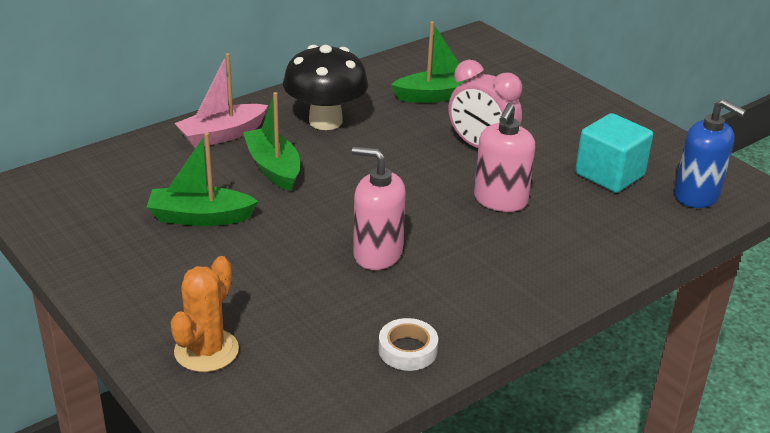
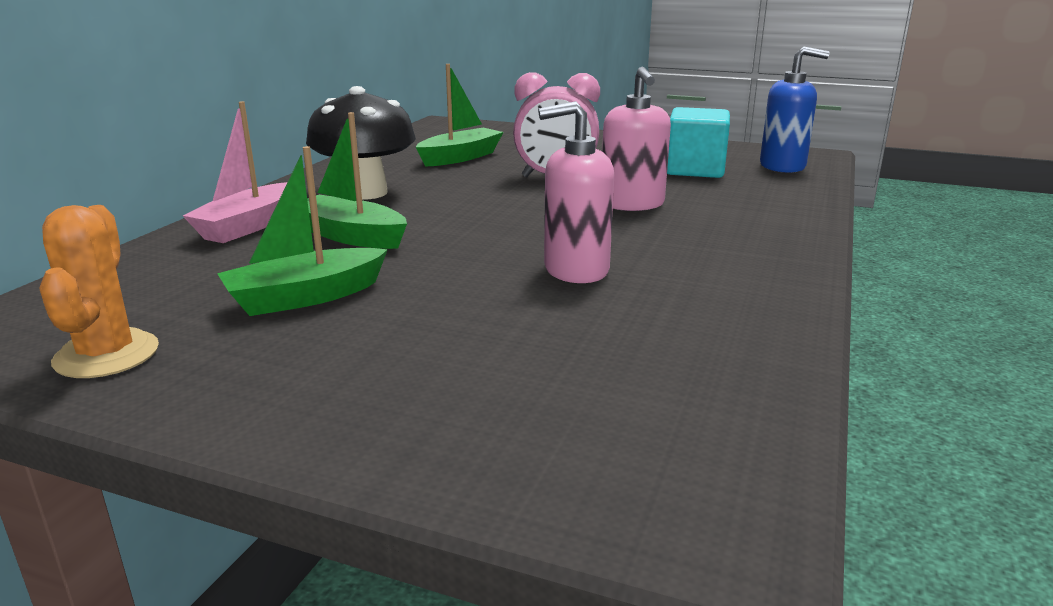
camera: 30 degrees left, 10 degrees down
orange cactus [171,256,239,372] -> orange cactus moved to [39,205,159,378]
white tape [379,318,438,371] -> none

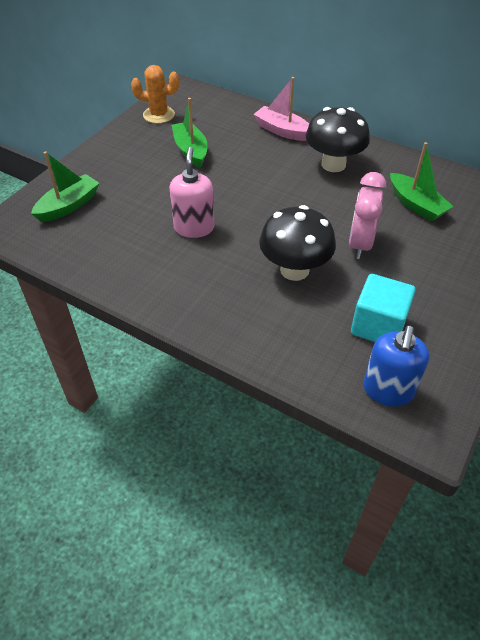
camera: 100 degrees right, 25 degrees up
green boat [307,112,407,249] -> green boat moved to [31,151,99,222]
pink soap dispenser [602,67,671,211] -> black mushroom [259,205,336,281]

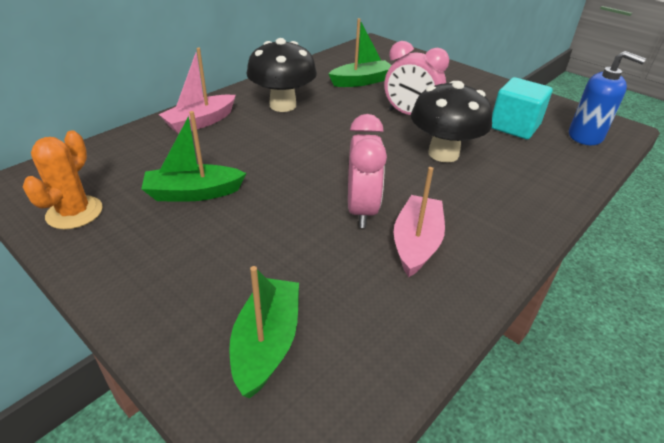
camera: 80 degrees left, 10 degrees down
green boat [31,151,99,222] -> green boat turned 45 degrees clockwise [229,266,299,398]
pink soap dispenser [170,147,214,238] -> pink clock [348,114,387,228]
none -> pink boat [394,167,445,277]

